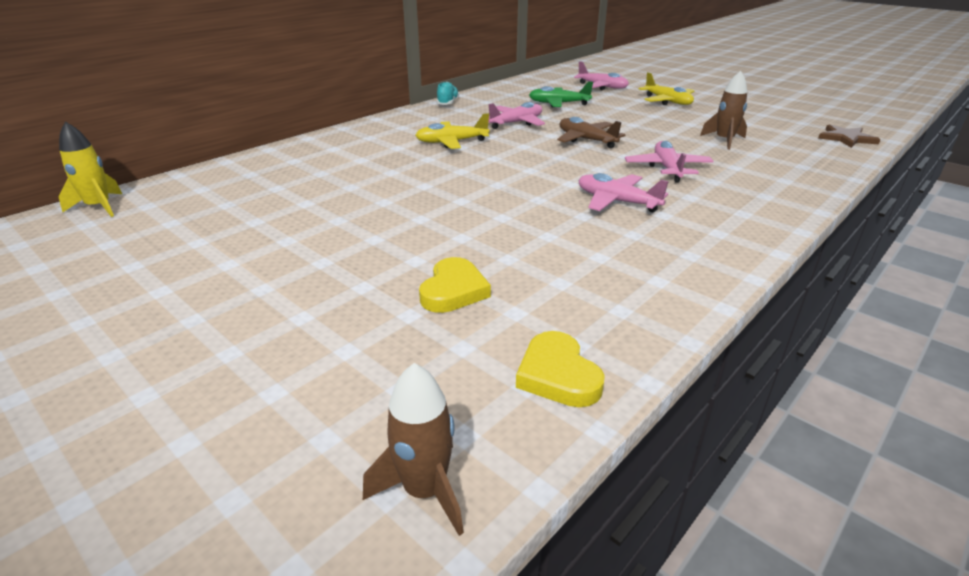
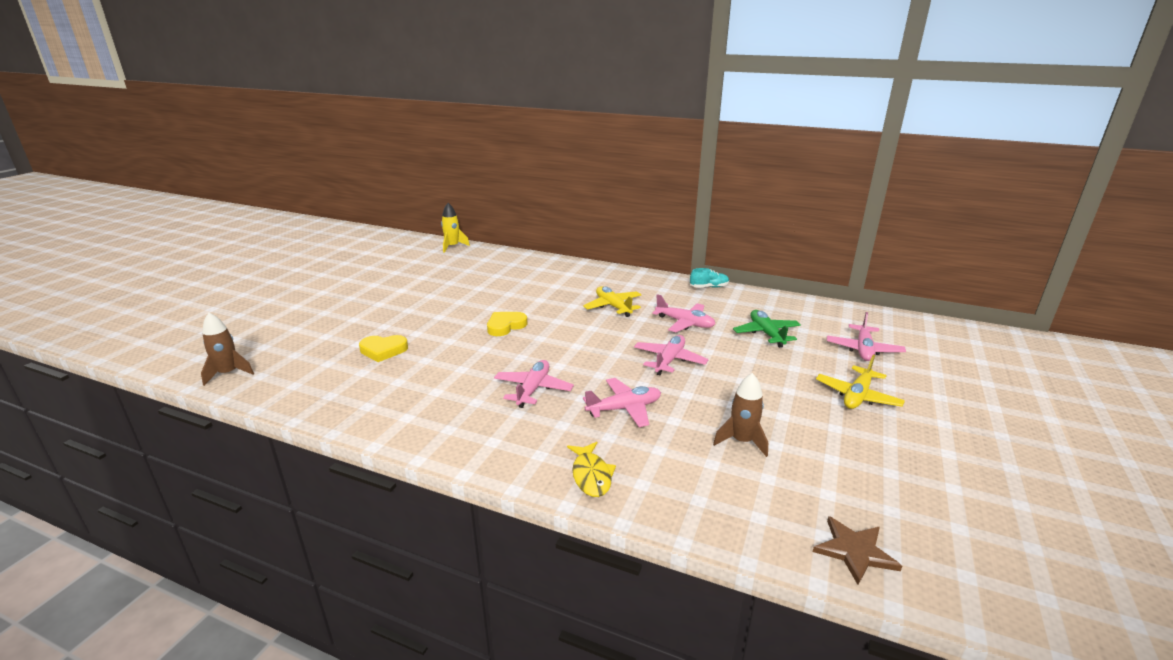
camera: 70 degrees right, 5 degrees down
yellow heart [516,331,605,407] -> yellow heart moved to [487,312,527,336]
brown plane [557,117,625,148] -> pink plane [634,335,708,375]
none -> yellow fish [567,442,616,497]

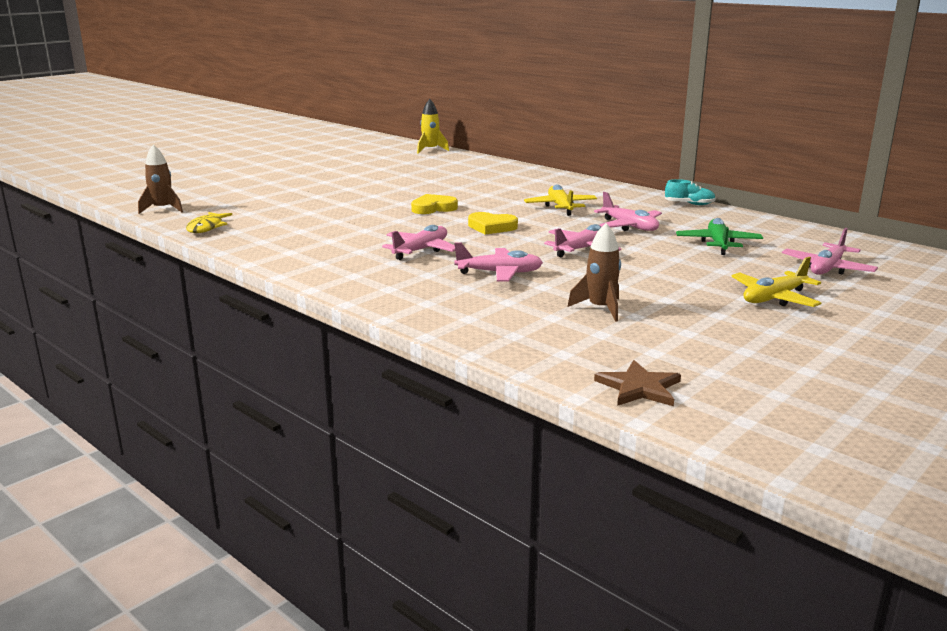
camera: 20 degrees right, 5 degrees down
yellow heart [359,335,408,362] -> yellow heart moved to [468,212,518,235]
yellow fish [567,442,616,497] -> yellow fish moved to [186,212,232,233]

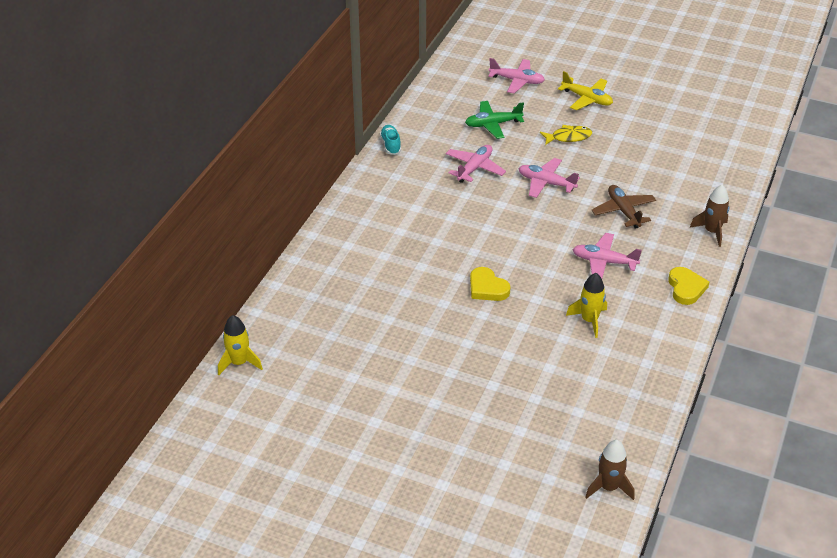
camera: 110 degrees left, 20 degrees up
yellow fish [186,212,232,233] -> yellow fish moved to [540,125,592,145]
pink plane [454,243,543,281] -> brown plane [591,185,656,229]
yellow heart [468,212,518,235] -> yellow heart moved to [668,267,709,305]
yellow plane [524,185,597,216] -> none
brown rocket [568,223,621,322] -> brown rocket moved to [690,185,730,247]
brown star [594,360,681,406] -> none
none -> yellow rocket [566,273,607,338]

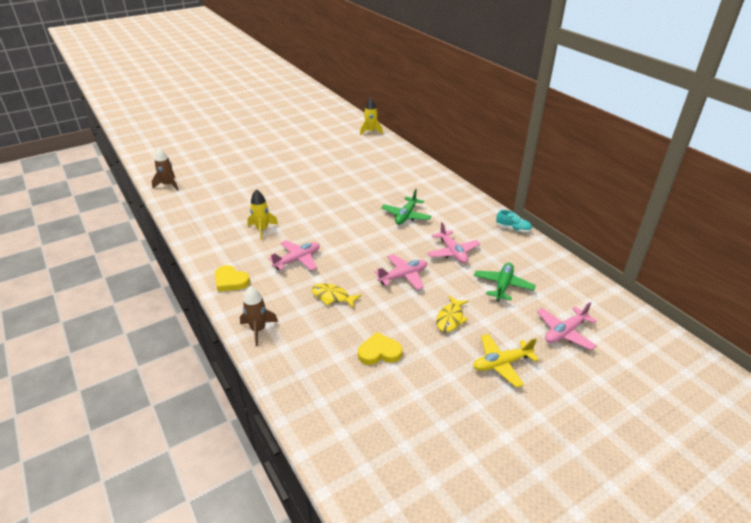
camera: 125 degrees right, 5 degrees down
yellow heart [470,267,511,301] -> yellow heart moved to [358,332,402,365]
brown plane [591,185,656,229] -> yellow fish [312,283,362,308]
none -> green plane [381,189,431,225]

